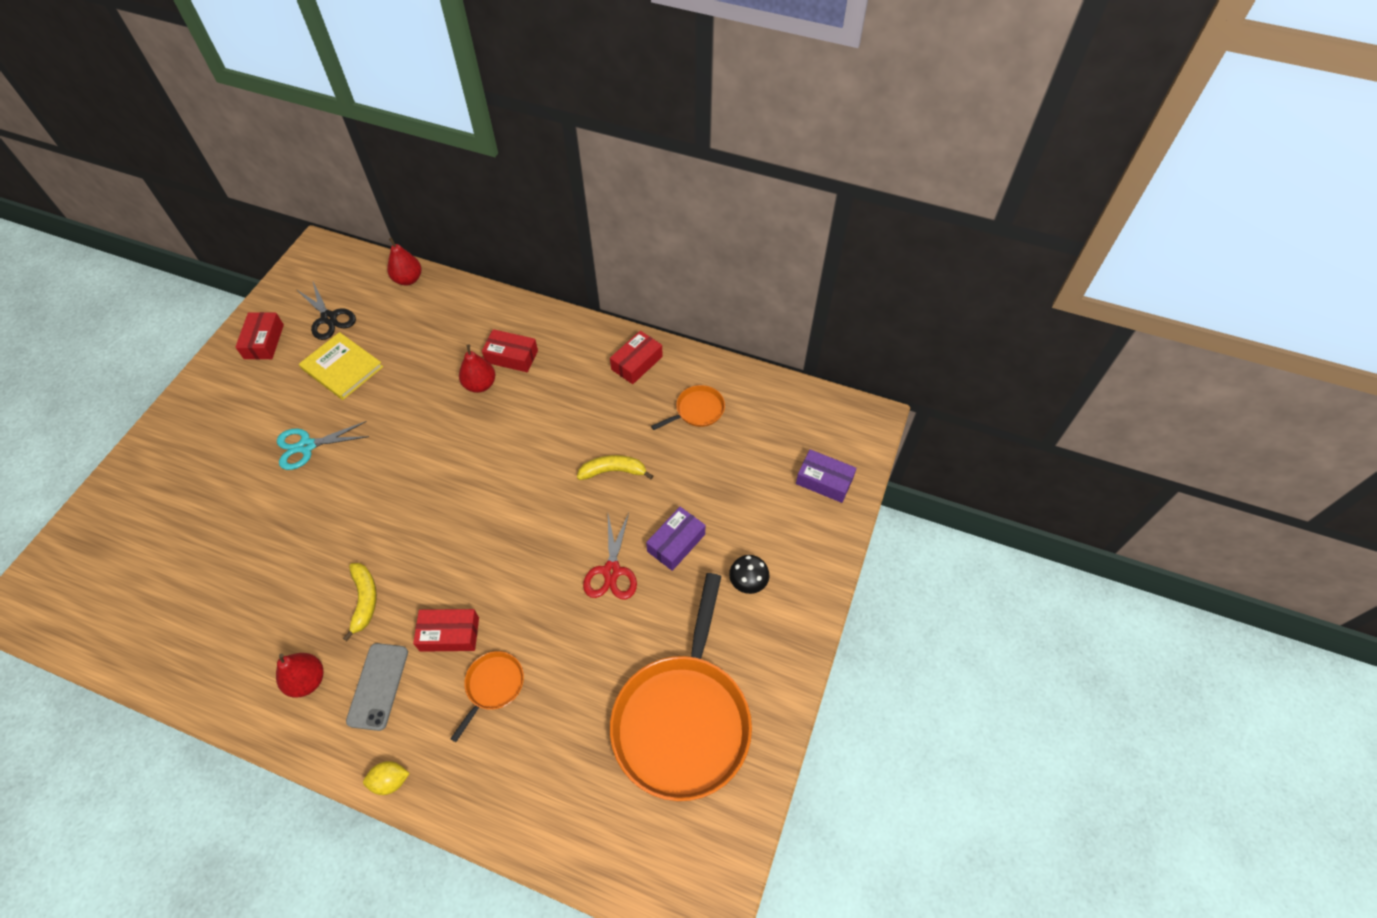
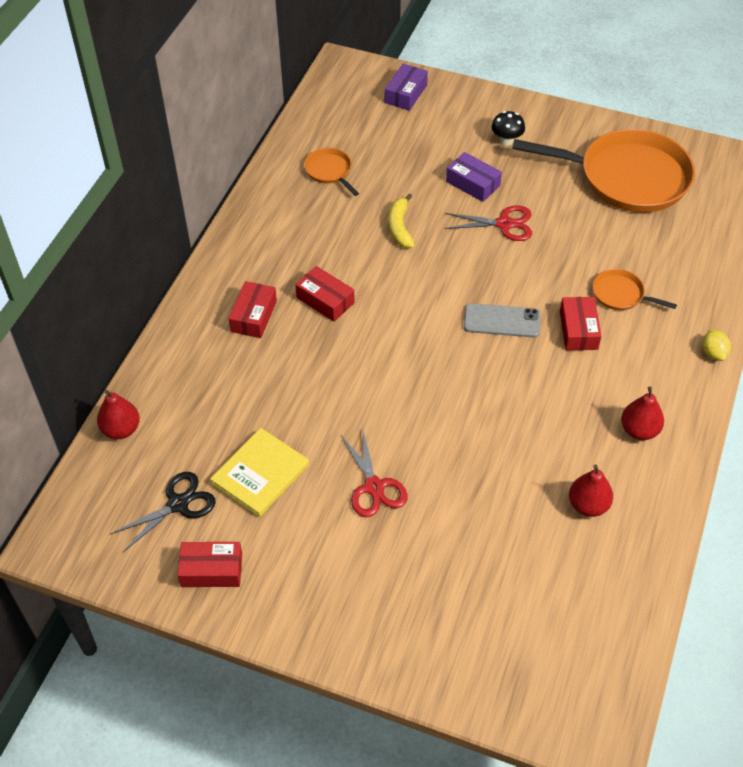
camera: 90 degrees left, 5 degrees down
turquoise scissors [277,421,369,470] -> red scissors [341,427,408,517]
yellow banana [343,563,377,641] -> none
grey phone [346,643,408,731] -> grey phone moved to [464,303,541,338]
red pear [459,345,495,393] -> red pear moved to [569,465,613,517]
red box [610,331,663,384] -> red box moved to [295,266,355,322]

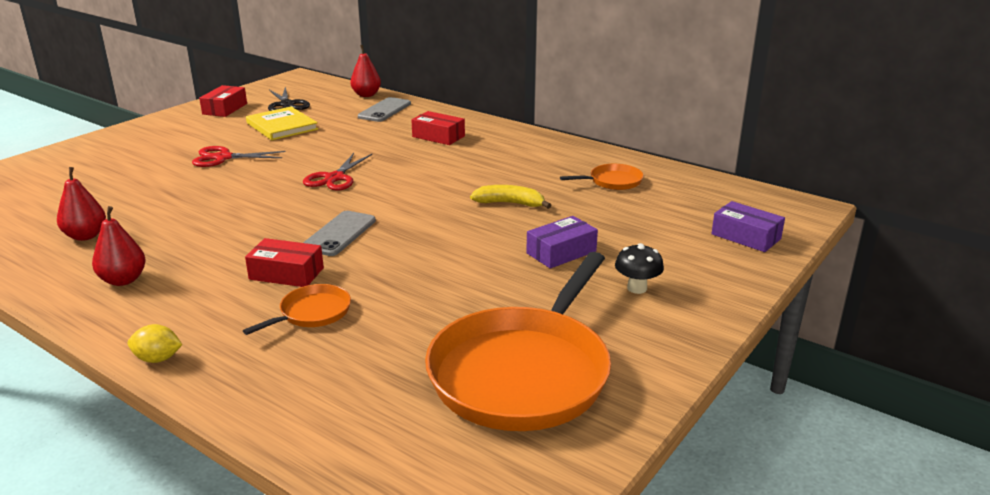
camera: 105 degrees right, 25 degrees down
red box [295,266,355,322] -> none
red scissors [445,205,532,241] -> red scissors moved to [303,153,372,191]
none -> grey phone [358,97,411,122]

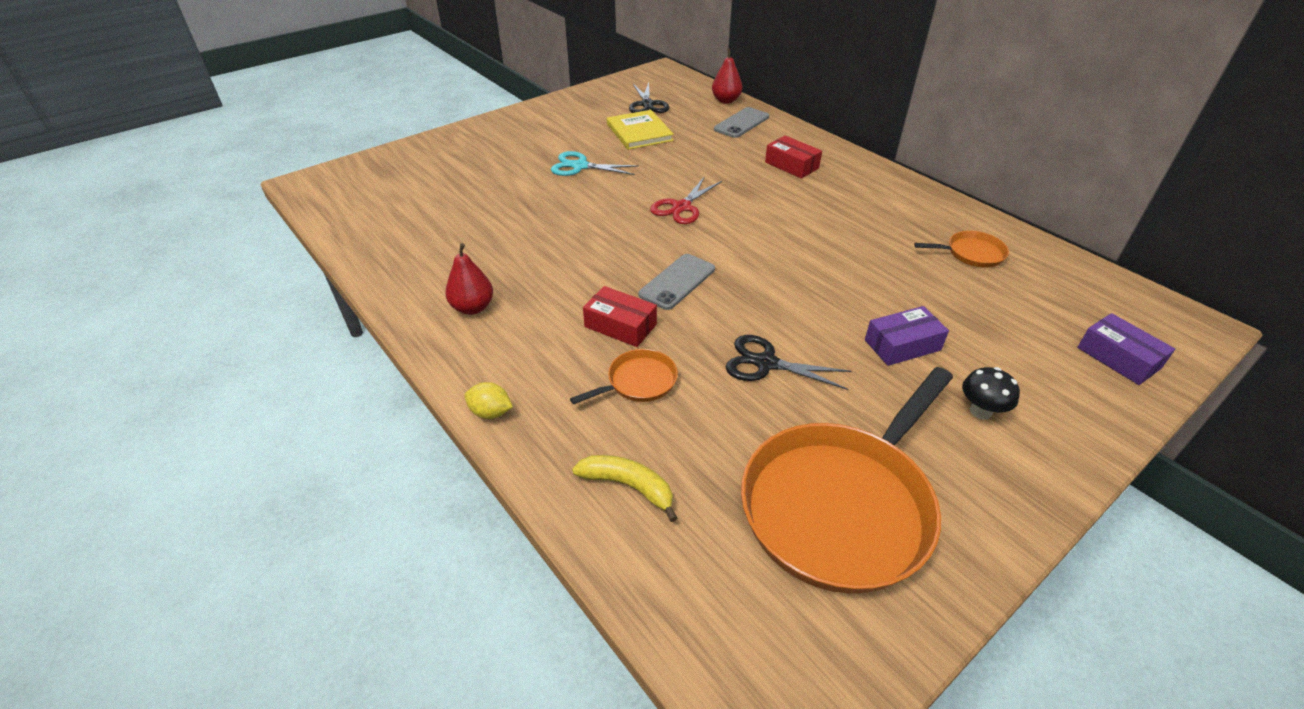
camera: 15 degrees right, 15 degrees up
red pear [57,167,106,241] -> none
red scissors [192,146,286,167] -> turquoise scissors [551,151,639,176]
red box [199,85,247,117] -> none
yellow banana [470,185,551,209] -> yellow banana moved to [572,455,677,522]
none -> black scissors [726,335,851,390]

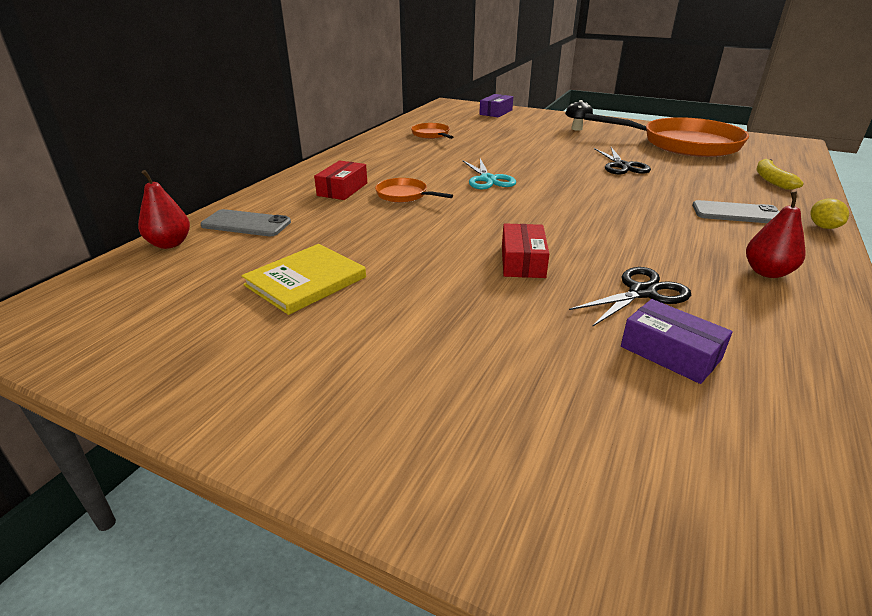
camera: 115 degrees left, 10 degrees down
turquoise scissors [551,151,639,176] -> turquoise scissors moved to [462,159,516,190]
orange pan [570,349,678,404] -> orange pan moved to [375,178,453,203]
red box [583,286,657,347] -> red box moved to [502,223,549,278]
black scissors [629,82,670,113] -> black scissors moved to [569,267,691,327]
grey phone [639,254,715,310] -> grey phone moved to [692,200,779,223]
red scissors [650,177,722,224] -> none
purple box [865,306,949,366] -> purple box moved to [621,299,733,384]

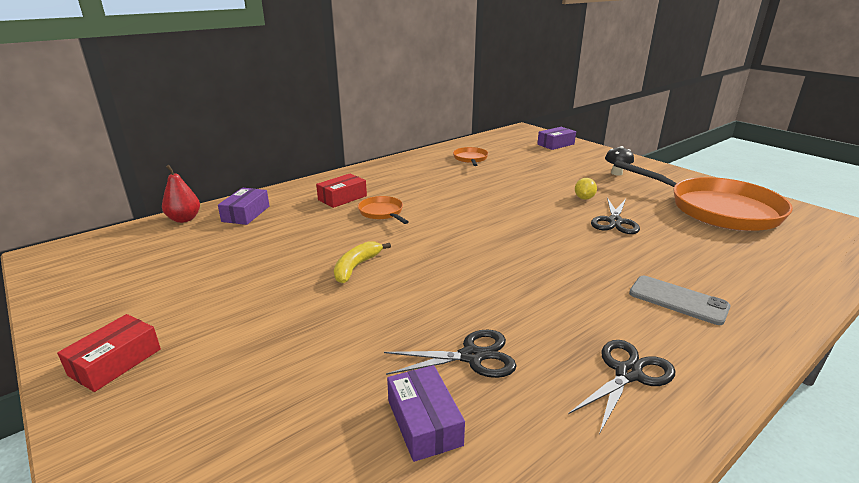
camera: 25 degrees right, 5 degrees down
grey phone [200,209,291,236] -> purple box [218,188,269,225]
yellow book [241,244,366,315] -> none
turquoise scissors [462,159,516,190] -> none
red box [502,223,549,278] -> red box moved to [57,314,161,392]
red pear [746,192,806,278] -> black scissors [568,340,675,434]
yellow banana [757,159,804,189] -> yellow banana moved to [334,241,391,283]
yellow lemon [810,198,849,229] -> yellow lemon moved to [575,178,597,200]

